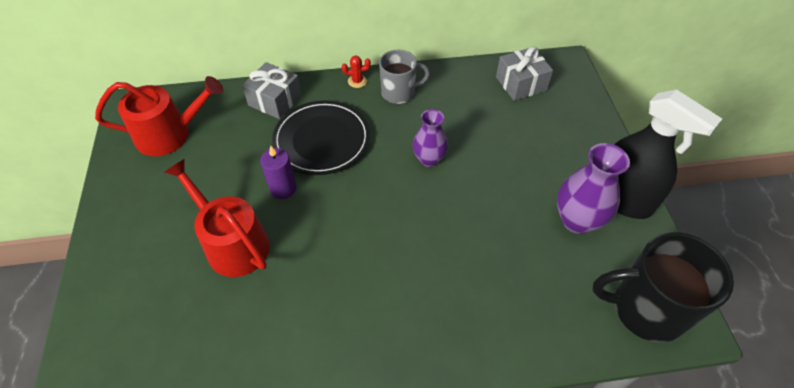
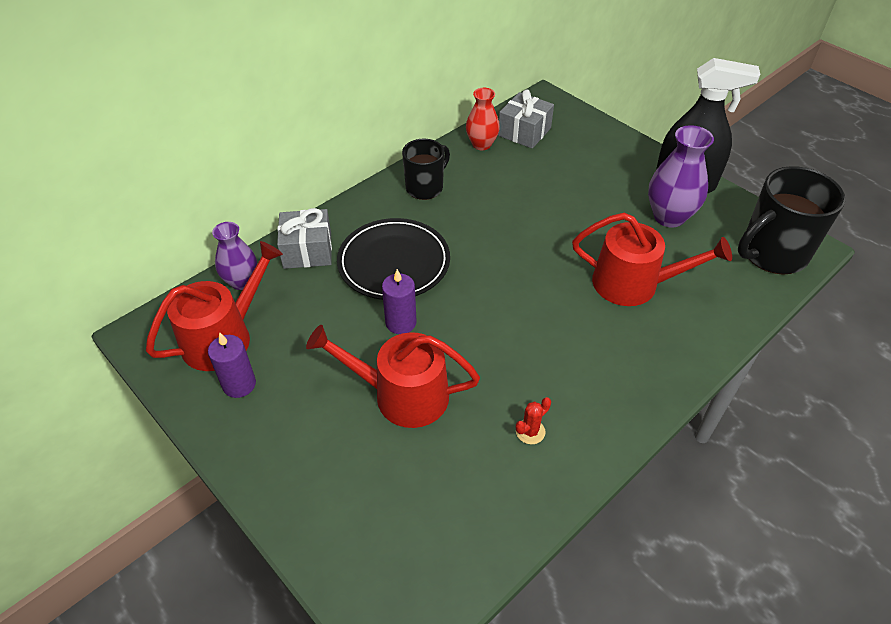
camera: 35 degrees left, 5 degrees down
red cactus [342,55,371,88] -> red cactus moved to [516,397,551,444]
grey mug [379,50,430,104] -> black mug [402,139,450,200]
purple vase [413,109,448,167] -> purple vase moved to [212,222,257,290]
none -> purple candle [208,332,256,398]
none -> red vase [466,88,500,150]
none -> red watering can [572,213,732,306]

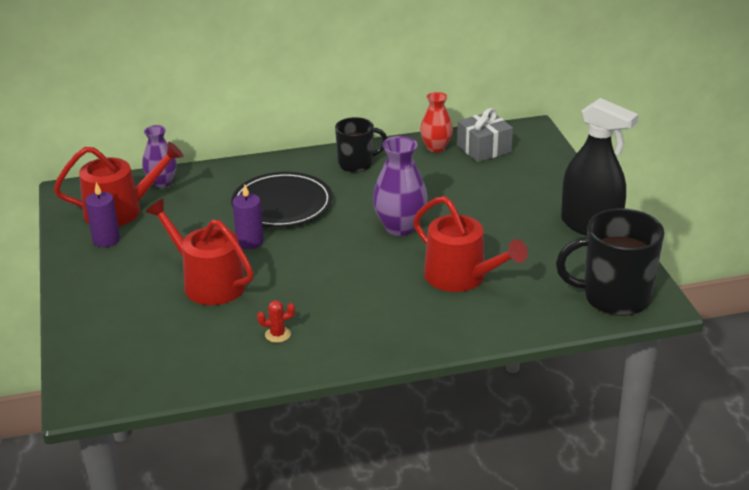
camera: 30 degrees right, 15 degrees down
grey gift [277,208,332,269] -> none
purple vase [648,125,714,227] -> purple vase moved to [373,136,428,236]

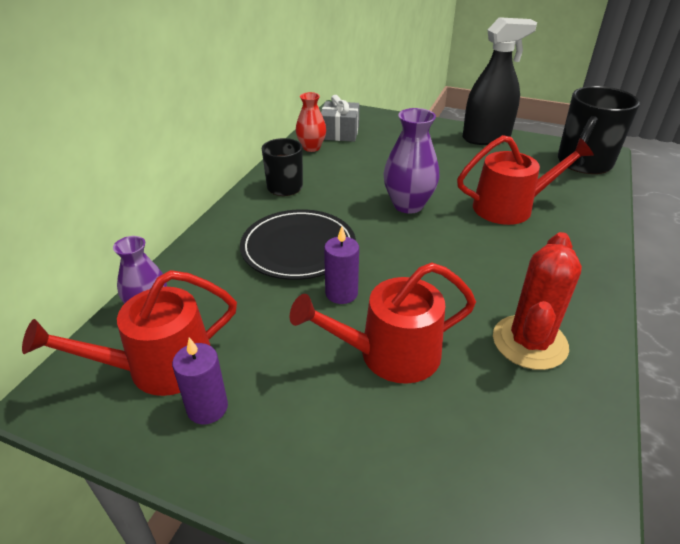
camera: 55 degrees left, 5 degrees up
red watering can [54,142,184,226] -> red watering can turned 135 degrees counterclockwise [22,270,237,396]
red cactus [257,300,295,343] -> red cactus [493,232,582,370], size x2.39

